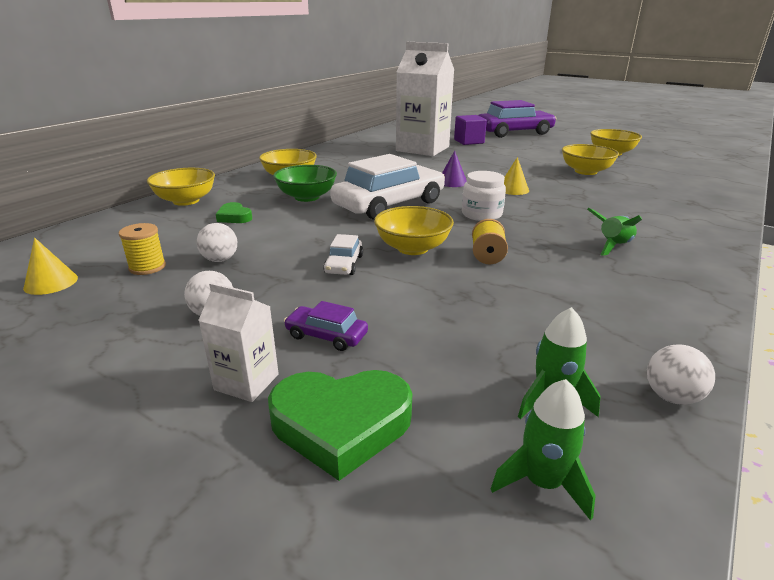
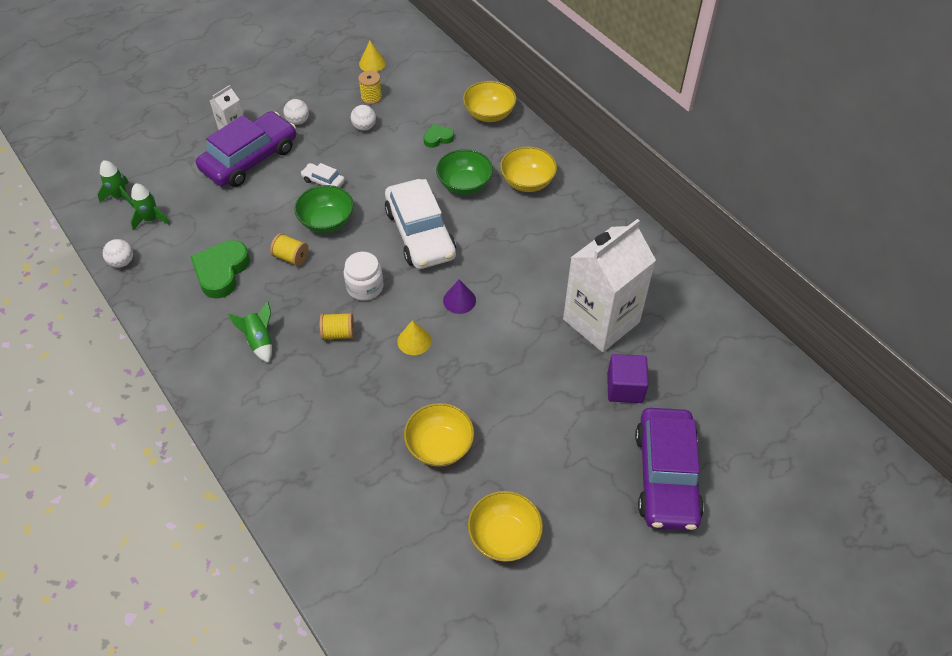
camera: 110 degrees right, 25 degrees up
green heart [268,370,412,481] -> green heart moved to [190,240,250,299]
purple car [284,301,368,351] -> purple car [196,111,296,187], size x2.36
yellow bowl [374,206,454,255] -> green bowl [294,185,354,233]
none -> yellow spool [320,313,354,340]

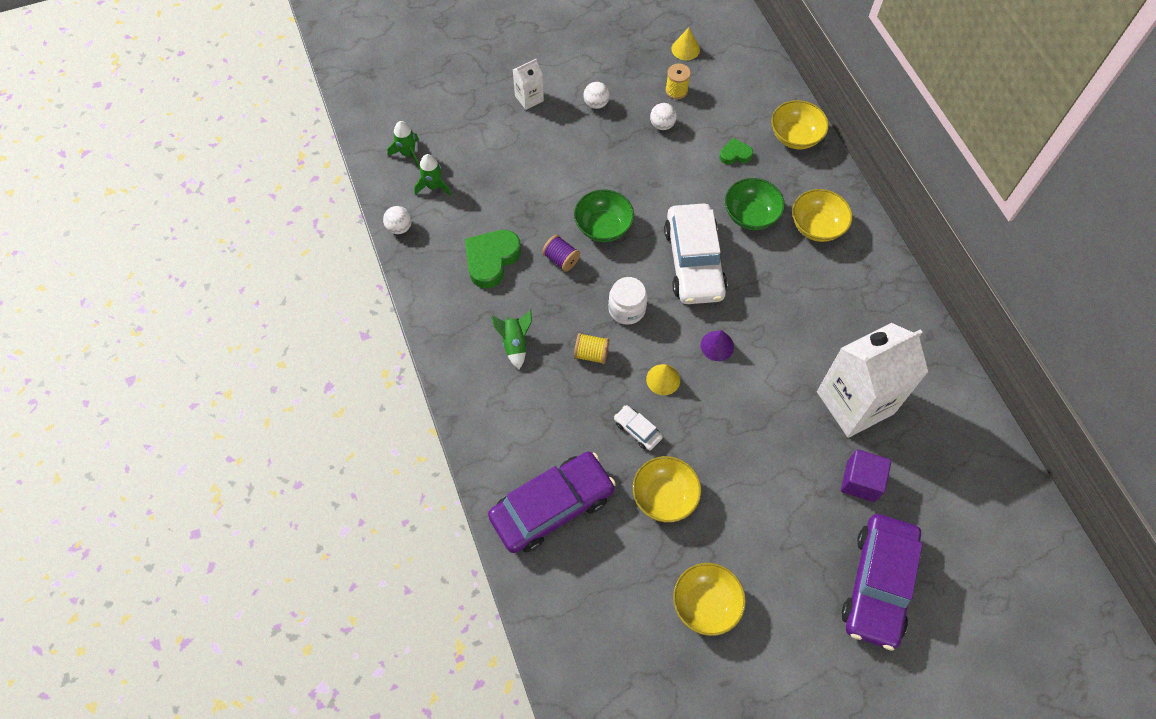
camera: 15 degrees right, 10 degrees up
purple car [196,111,296,187] -> purple car moved to [488,452,616,553]
yellow spool [270,233,309,266] -> purple spool [542,235,580,272]
white car [301,163,345,187] -> white car moved to [614,405,663,450]

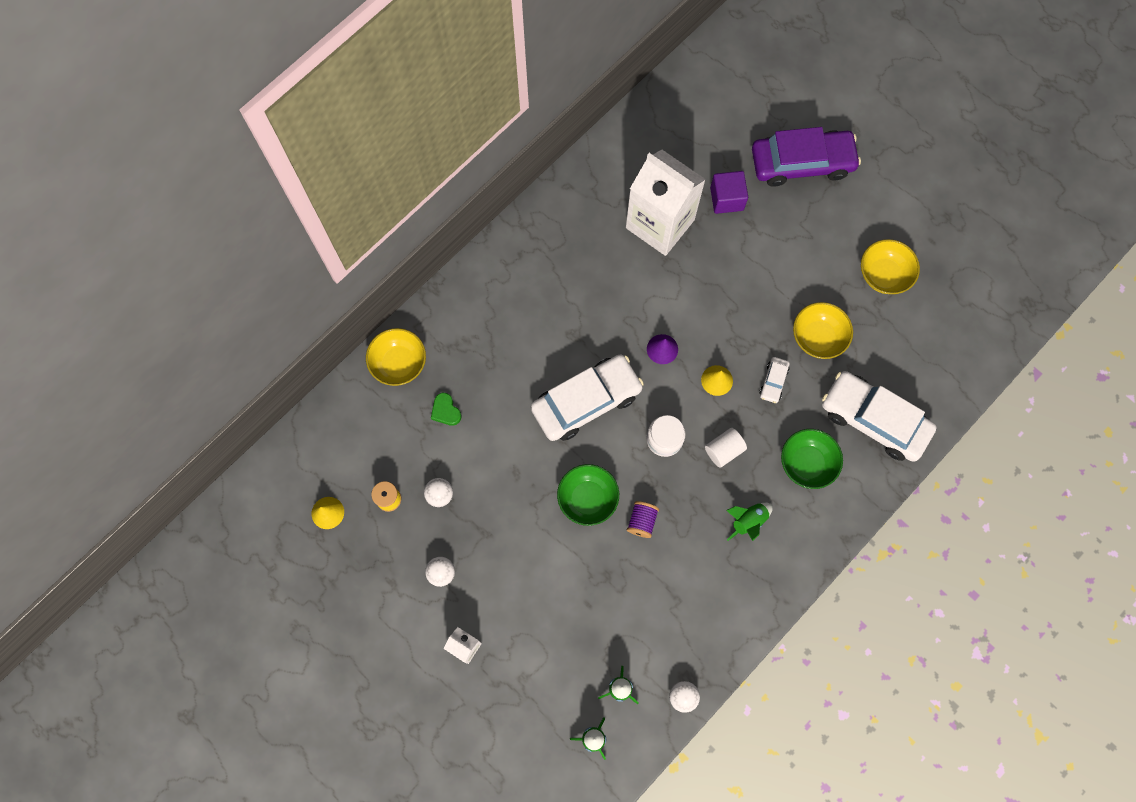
camera: 115 degrees left, 10 degrees up
green heart [465,230,521,288] -> none
purple car [488,452,616,553] -> white car [822,371,937,462]
yellow spool [574,333,609,364] -> white cylinder [705,428,747,468]
green bowl [725,178,785,230] -> green bowl moved to [781,429,843,489]
yellow bowl [792,189,853,242] -> none

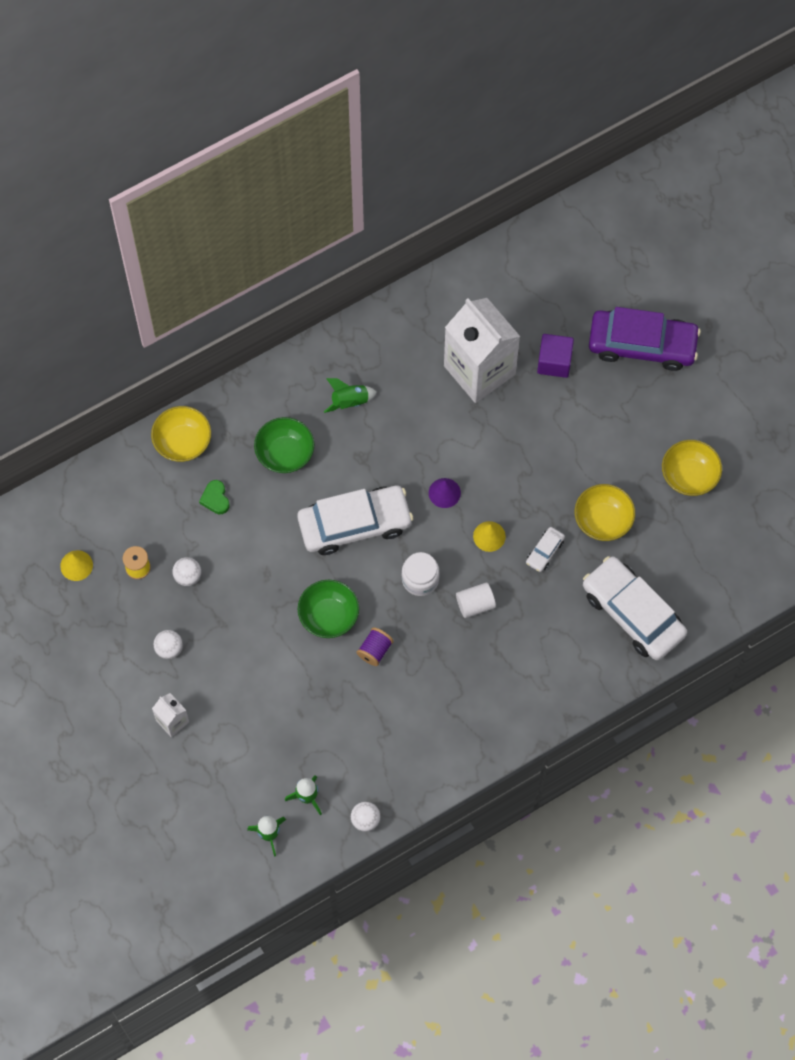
camera: 15 degrees right, 5 degrees down
green rocket [726,503,773,541] -> green rocket moved to [324,378,377,413]
green bowl [781,429,843,489] -> green bowl moved to [254,417,314,473]

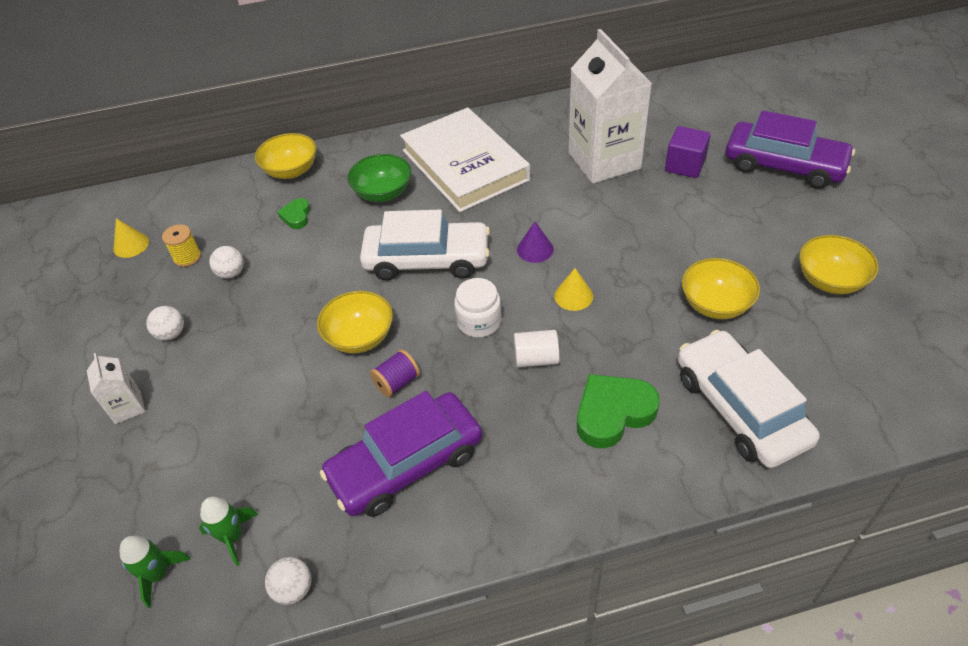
camera: 20 degrees right, 20 degrees down
green bowl [298,580,359,638] -> yellow bowl [317,291,393,354]
green rocket [324,378,377,413] -> white book [400,107,530,212]
white car [526,527,565,572] -> none
none -> purple car [320,391,482,517]
none -> green heart [577,374,660,448]

